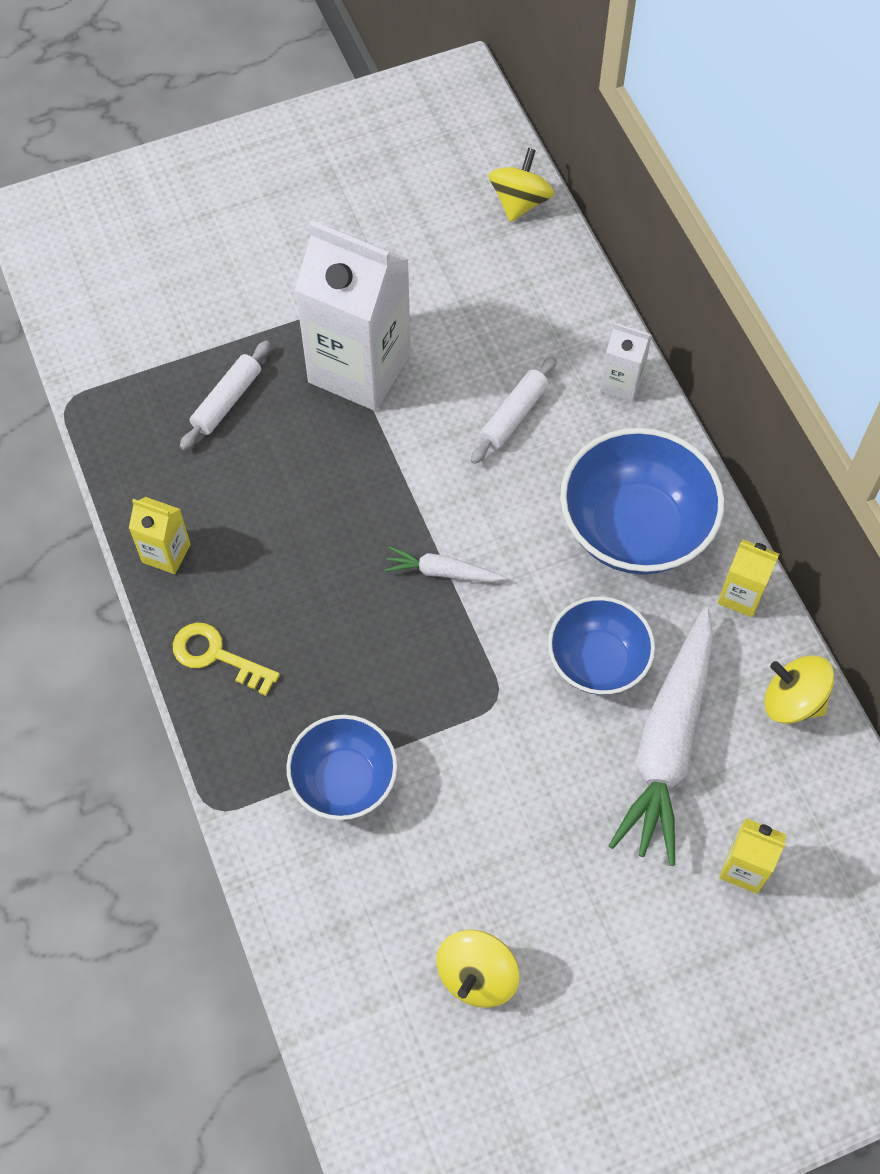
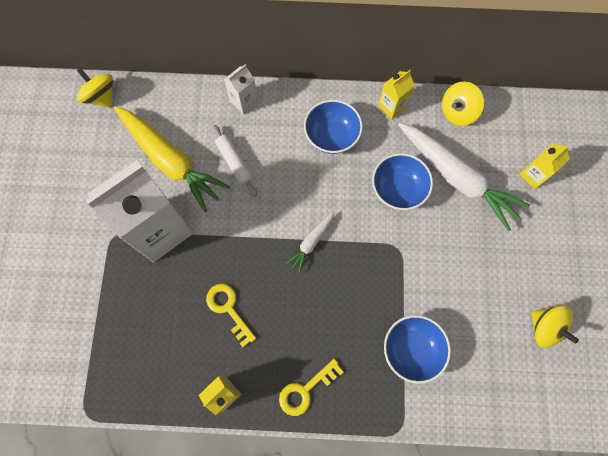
camera: 65 degrees left, 10 degrees up
white rolling pin [180,340,270,450] -> none
blue bowl [560,428,724,575] -> blue bowl [304,100,363,154], size x0.63
none -> yellow carrot [114,106,230,212]
none -> yellow key [206,284,256,347]

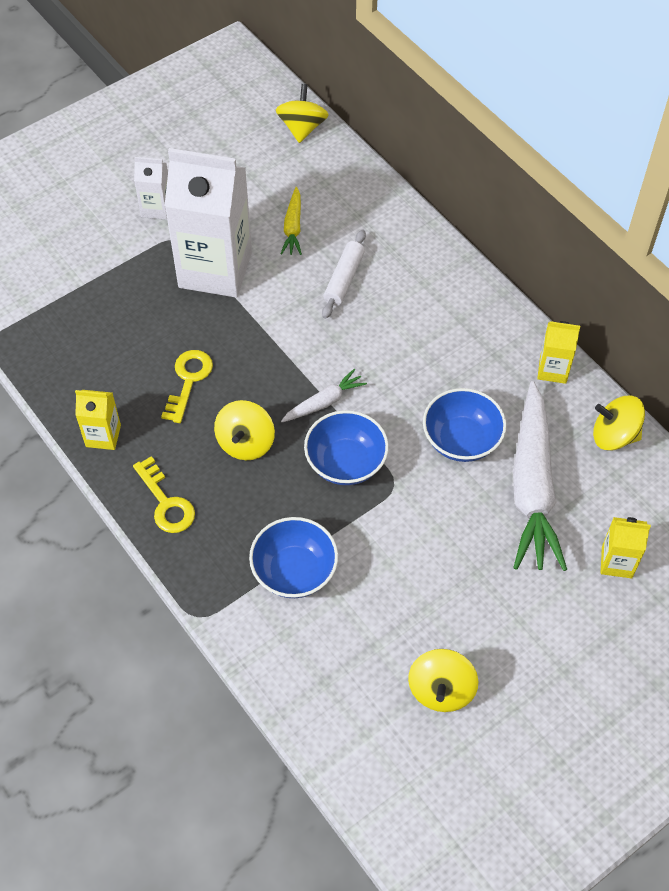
camera: 50 degrees right, 15 degrees down
yellow carrot [114,106,230,212] -> yellow carrot [281,187,302,255], size x0.46
white carton [224,64,258,114] -> white carton moved to [134,157,168,220]
yellow key [279,359,344,416] -> yellow key turned 135 degrees counterclockwise [133,456,195,533]
white carrot [285,212,334,273] -> white carrot turned 150 degrees clockwise [281,369,367,422]
blue bowl [304,100,363,154] -> blue bowl moved to [304,410,389,485]
none -> yellow spinning top [214,400,275,460]

